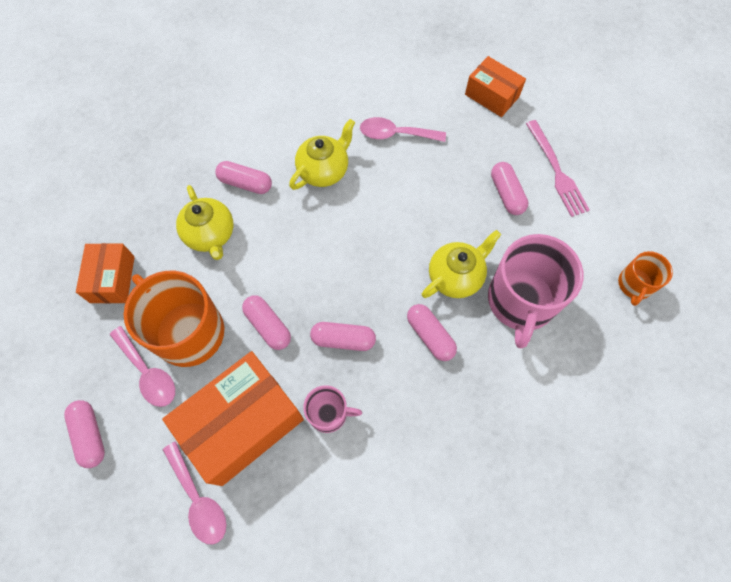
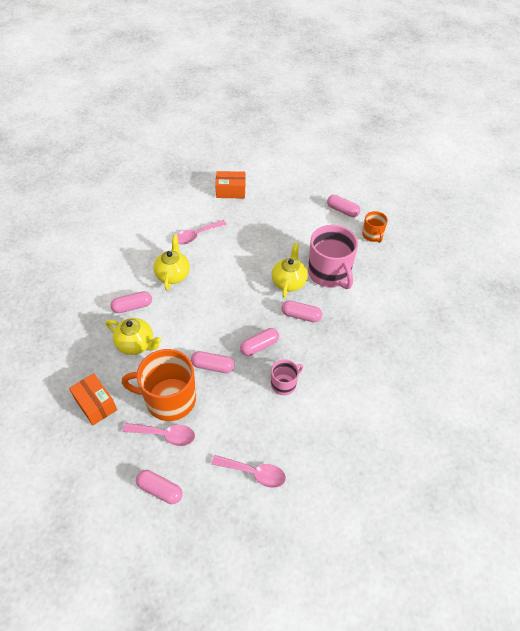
camera: 40 degrees left, 15 degrees down
orange box [162,351,304,486] -> none
pink capsule [491,162,528,215] -> pink capsule moved to [327,195,360,217]
pink fork [526,120,590,217] -> none

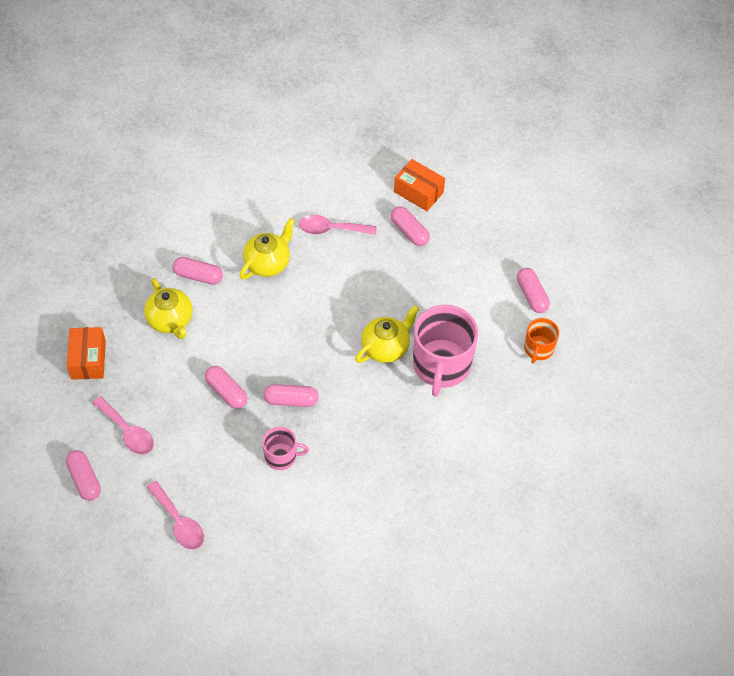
camera: 35 degrees right, 5 degrees up
orange mug [122,349,196,421] -> none
pink capsule [281,301,322,322] -> pink capsule moved to [391,206,430,246]

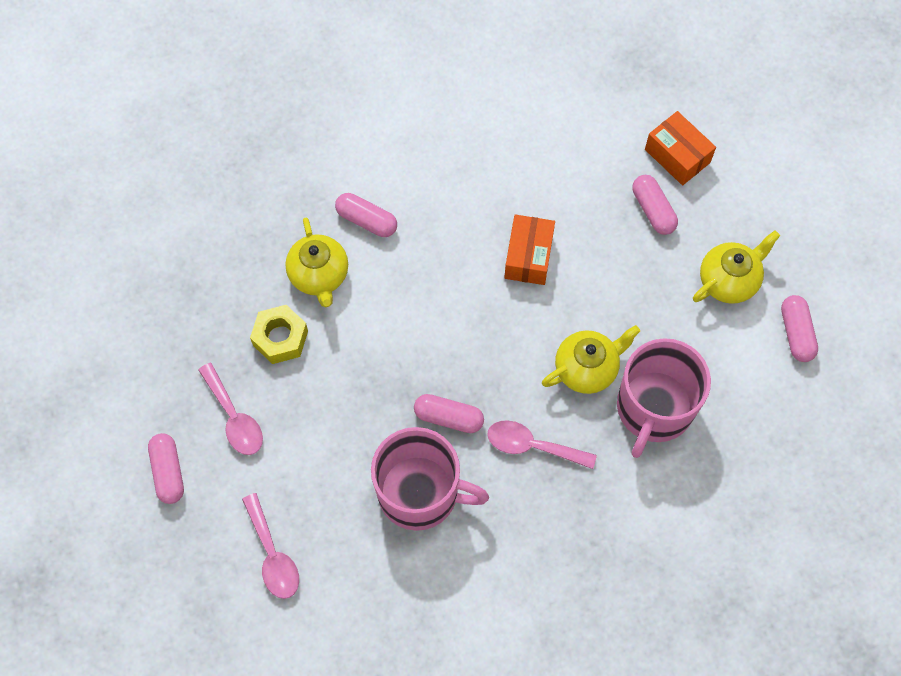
camera: 15 degrees right, 10 degrees up
orange box [67,327,106,379] -> orange box moved to [504,215,555,285]
pink capsule [205,366,247,409] -> none
yellow teapot [239,218,295,279] -> yellow teapot moved to [693,231,780,304]
pink mug [262,427,309,470] -> pink mug [371,427,489,531], size x1.93
pink spoon [299,215,377,235] -> pink spoon moved to [487,420,597,469]
orange mug [524,318,559,363] -> none
none -> yellow nut [250,305,308,364]

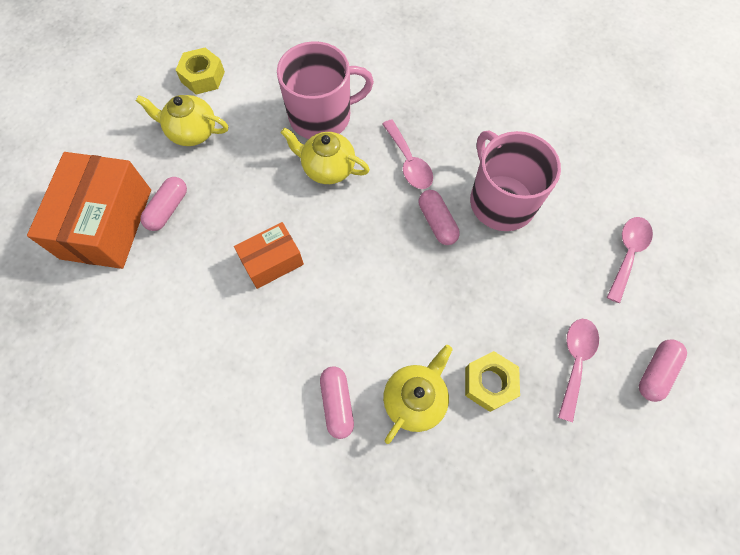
camera: 130 degrees left, 0 degrees up
orange box [645,111,716,185] -> orange box [27,152,151,269], size x1.78
pink capsule [781,295,818,362] -> yellow nut [176,48,225,94]

